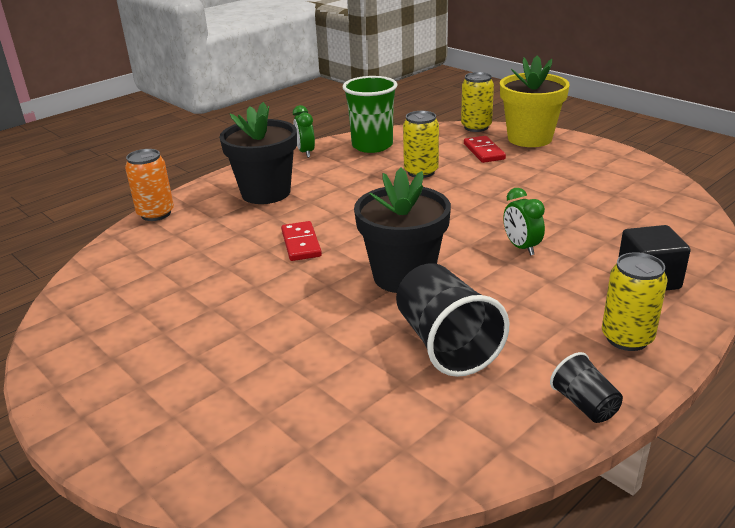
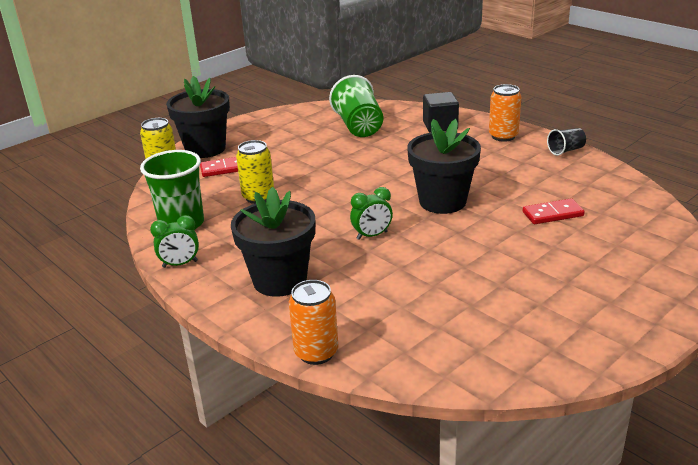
camera: 90 degrees left, 0 degrees up
red domino [281,221,322,261] -> red domino moved to [523,198,585,224]
black cup [396,263,509,377] -> none
yellow flower pot [500,55,570,147] -> black flower pot [166,76,230,158]
green clock [504,188,545,256] -> green clock moved to [350,187,393,240]
yellow can [602,252,667,351] -> orange can [489,84,521,142]
none -> green cup [329,75,383,137]

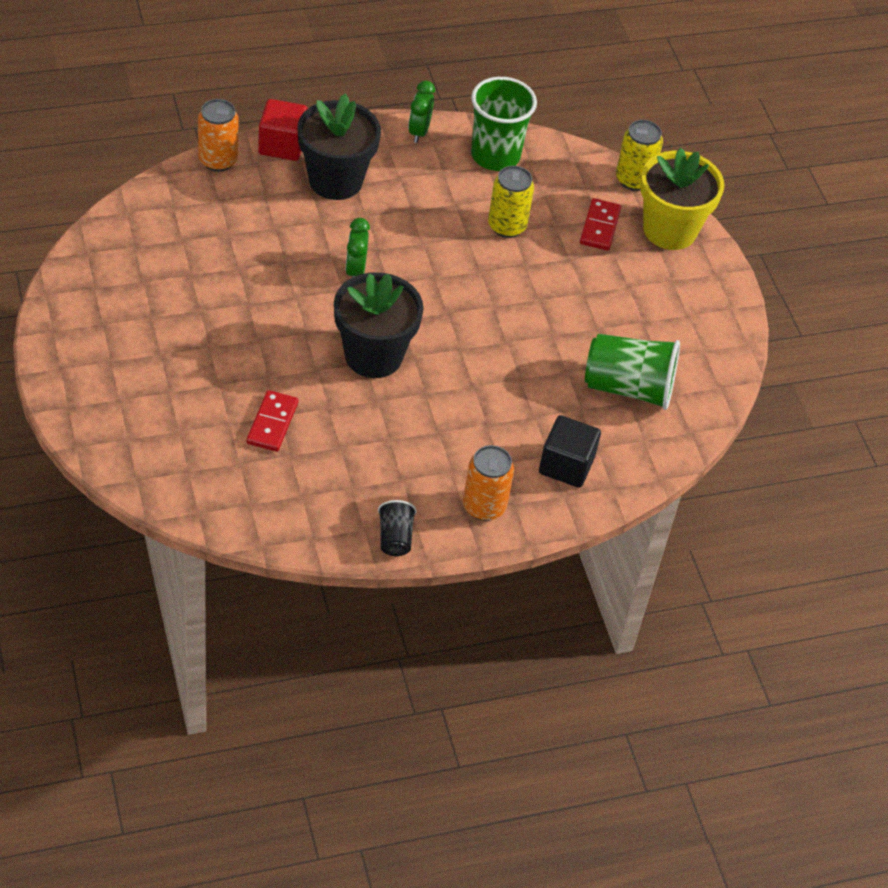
camera: 110 degrees right, 20 degrees up
black flower pot [166,76,230,158] -> yellow flower pot [640,148,724,250]
none -> red cube [258,99,308,161]

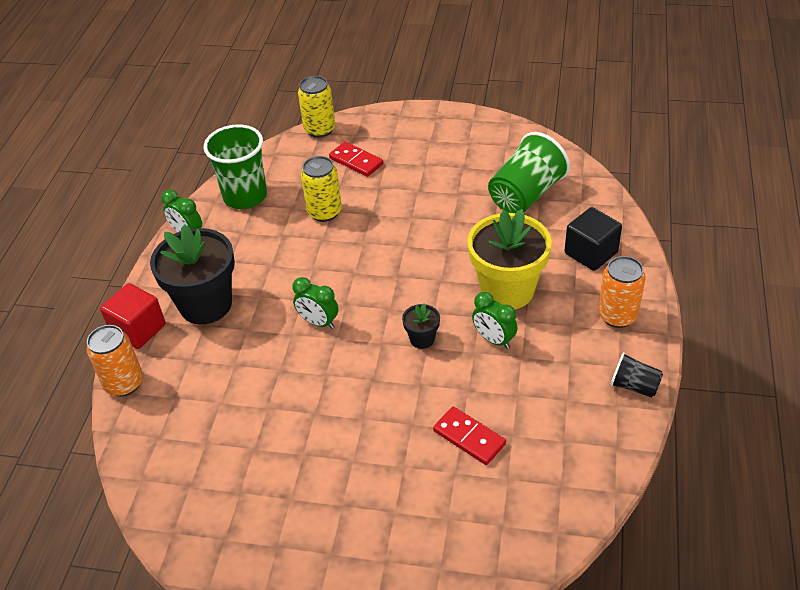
camera: 55 degrees left, 5 degrees down
black flower pot [334,272,424,378] -> black flower pot [402,303,440,349], size x0.45
yellow flower pot [640,148,724,250] -> yellow flower pot moved to [467,209,552,309]
none -> green clock [472,292,518,349]

